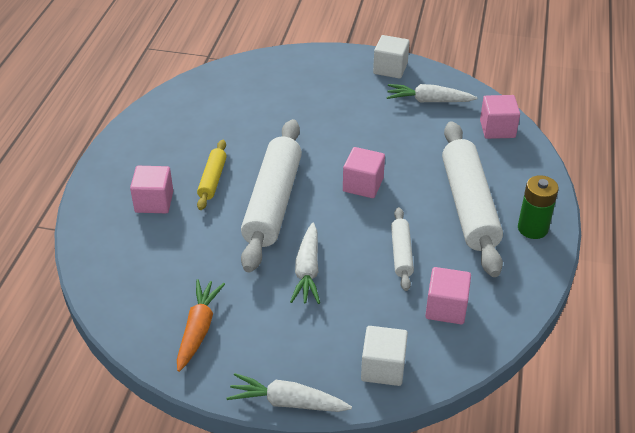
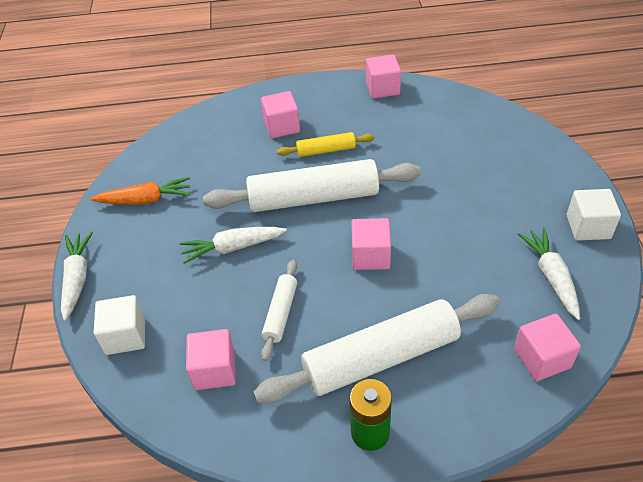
camera: 75 degrees right, 5 degrees up
white rolling pin [391,207,414,291] -> white rolling pin turned 60 degrees counterclockwise [261,260,297,361]
none -> pink cube [366,54,401,99]

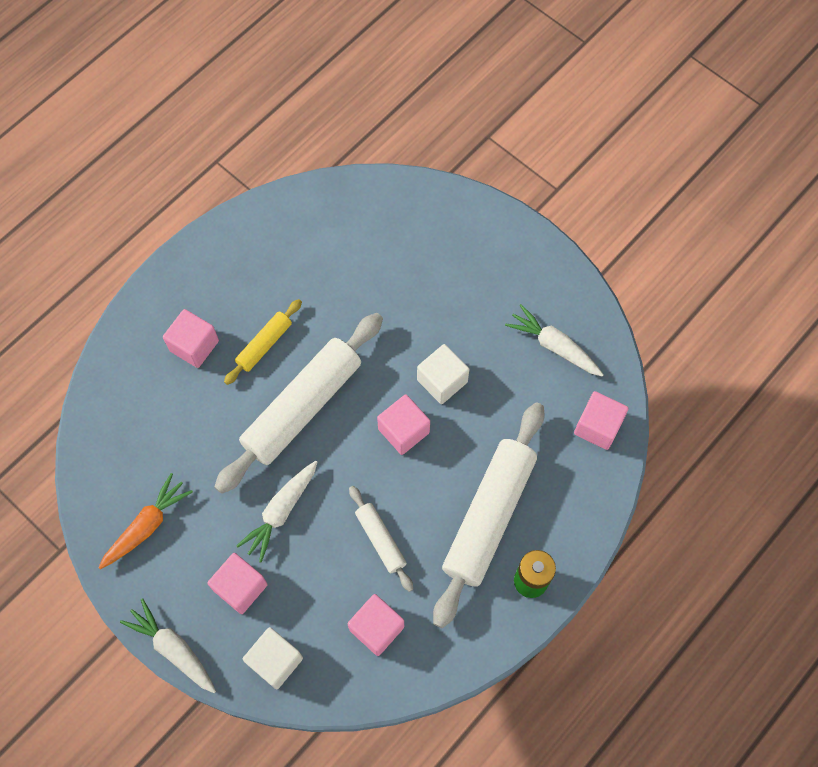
camera: 45 degrees left, 20 degrees up
pink cube [366,54,401,99] -> pink cube moved to [207,553,268,614]
white cube [567,189,621,241] -> white cube moved to [417,344,469,404]

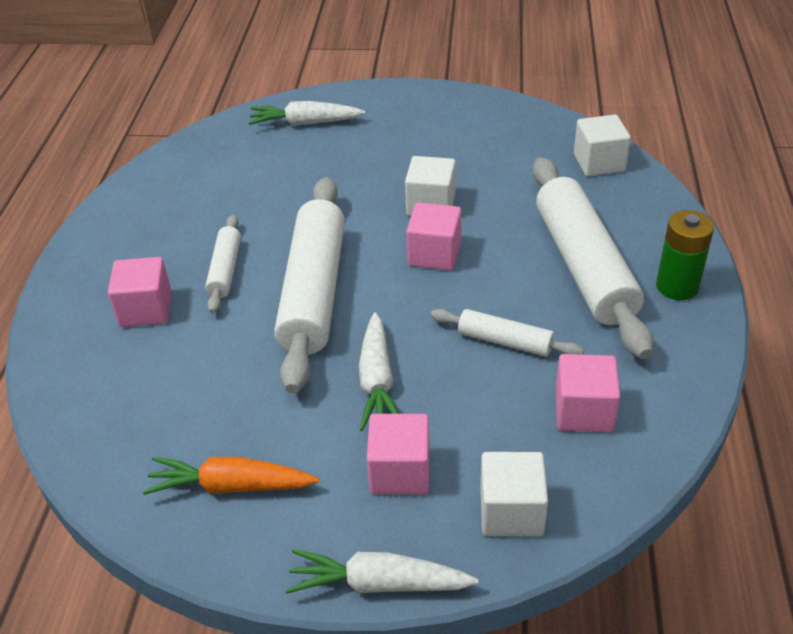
camera: 35 degrees left, 25 degrees down
orange carrot [98,473,193,569] -> orange carrot turned 90 degrees counterclockwise [143,457,319,495]
yellow rolling pin [224,299,302,385] -> white rolling pin [205,214,241,313]
white carrot [505,304,604,377] -> white carrot moved to [248,101,365,126]
pink cube [574,391,629,450] -> white cube [574,115,631,176]

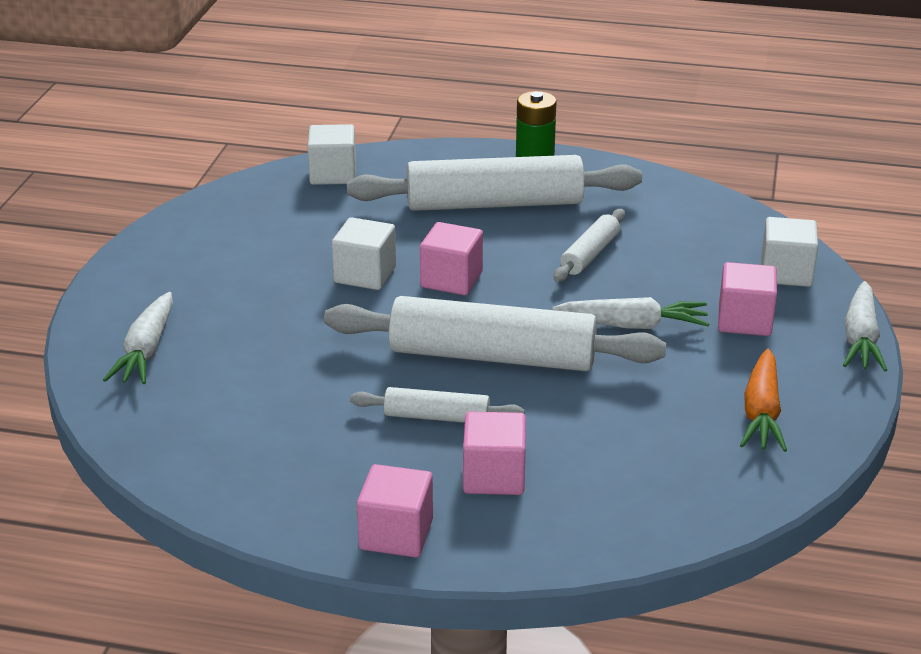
camera: 85 degrees left, 10 degrees down
pink cube [555,354,620,432] -> pink cube moved to [357,464,433,558]

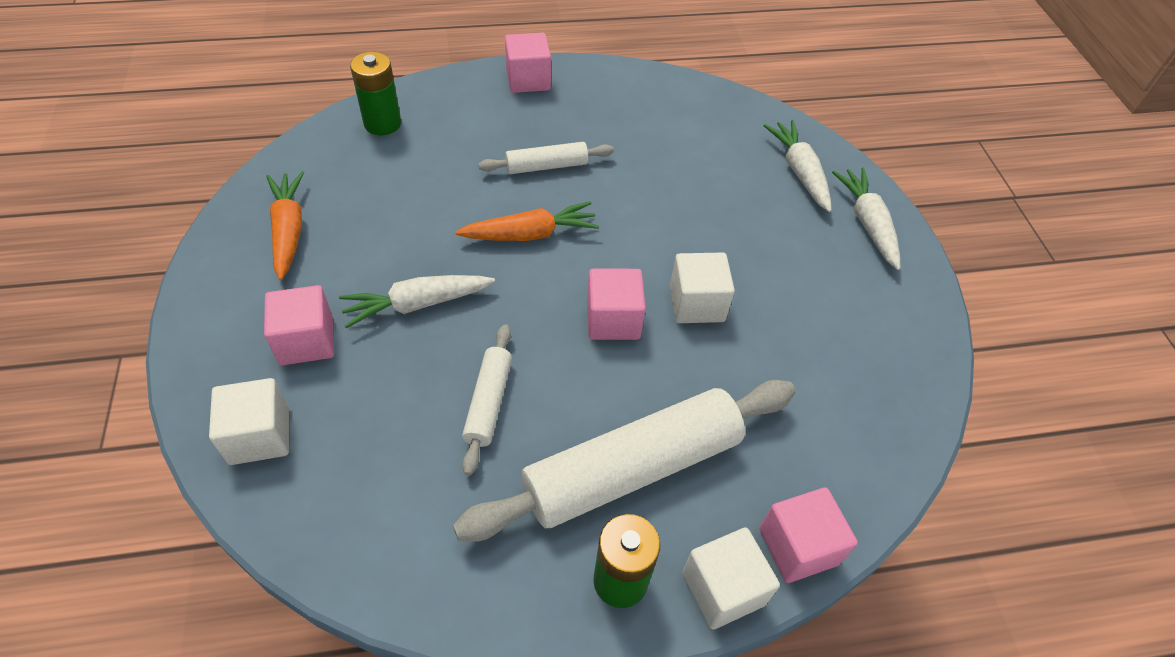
camera: 155 degrees right, 20 degrees up
white cube [307,124,356,185] -> white cube moved to [682,527,780,629]
white rolling pin [324,296,666,371] -> orange carrot [455,201,599,241]
pink cube [463,411,526,495] -> pink cube moved to [759,487,858,583]
white carrot [843,281,887,371] -> white carrot moved to [832,168,900,270]
none -> green battery [350,52,401,135]

